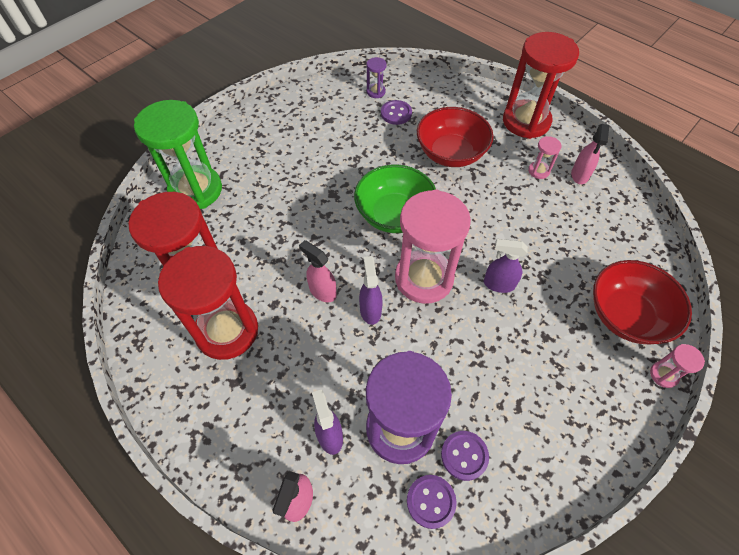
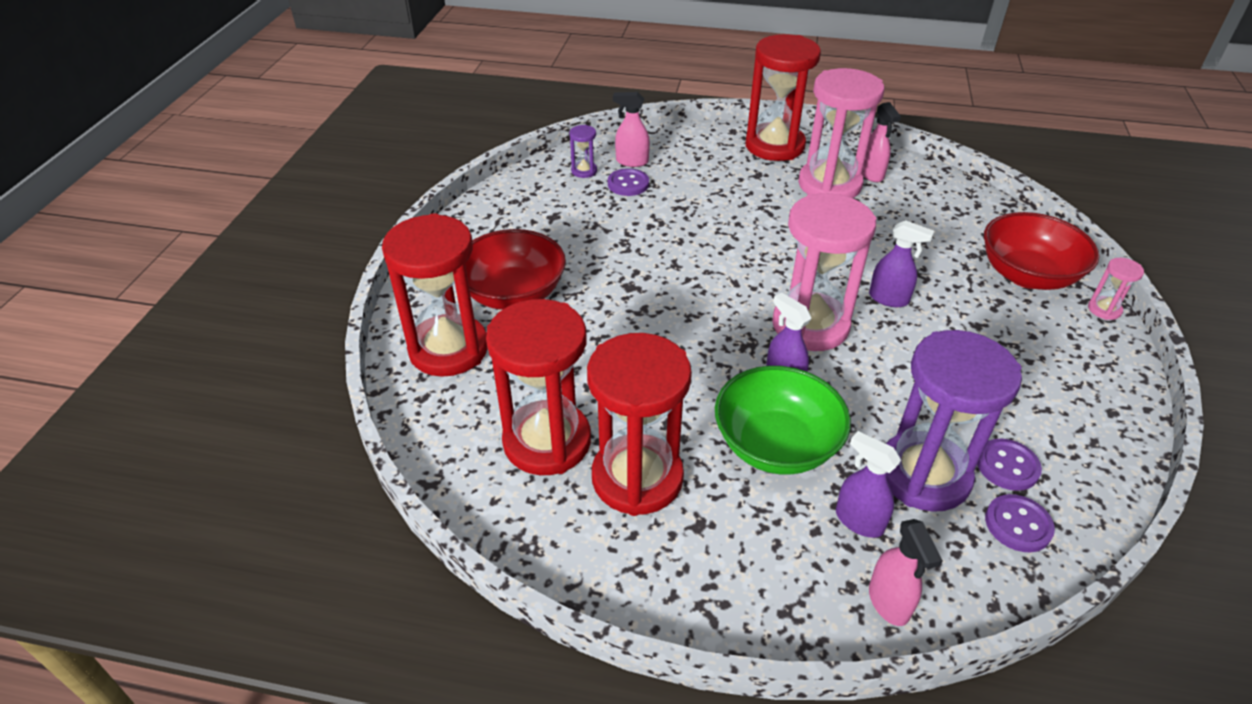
camera: 30 degrees left, 15 degrees down
green hourglass [134,100,222,209] -> red hourglass [382,213,488,377]
pink spray bottle [299,240,337,302] -> pink spray bottle moved to [613,92,650,167]
green bowl [354,164,436,233] -> green bowl moved to [715,366,851,475]
red bowl [417,107,493,167] -> red bowl moved to [465,229,566,310]
purple spray bottle [484,239,528,293] -> purple spray bottle turned 135 degrees counterclockwise [869,220,934,307]
pink hourglass [528,136,562,179] -> pink hourglass [798,68,884,198], size x2.39

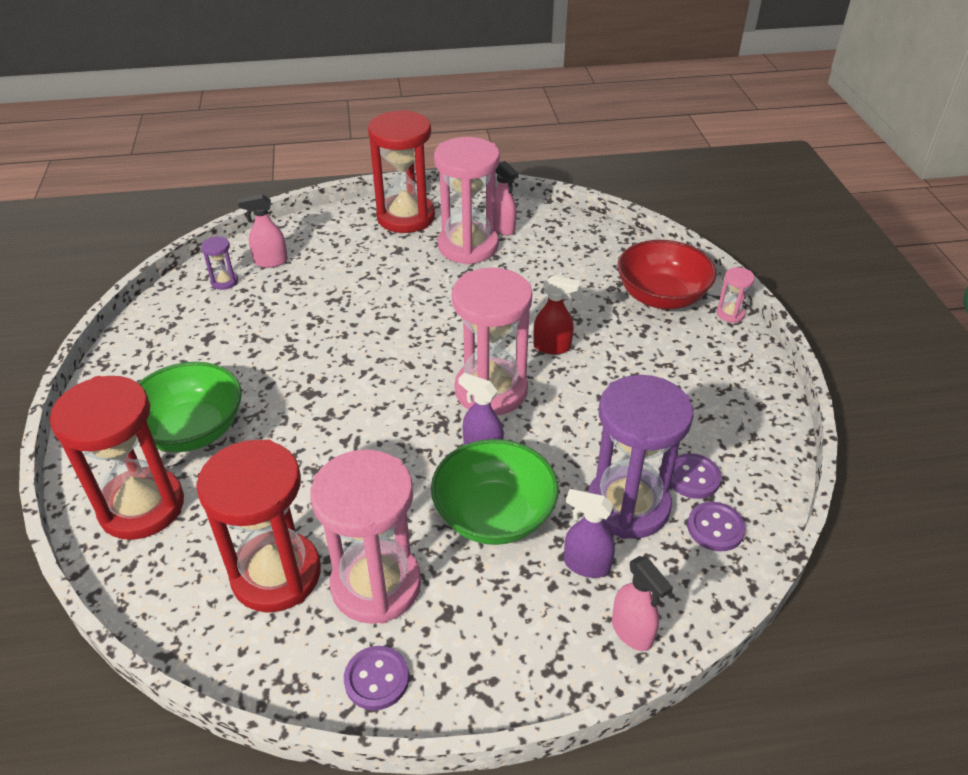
camera: 20 degrees left, 0 degrees up
red bowl [465,229,566,310] -> green bowl [138,362,242,452]
red hourglass [587,333,692,516] -> pink hourglass [310,449,421,624]
purple button [608,168,649,196] -> purple button moved to [344,646,409,710]
purple spray bottle [869,220,934,307] -> red spray bottle [534,276,580,355]

